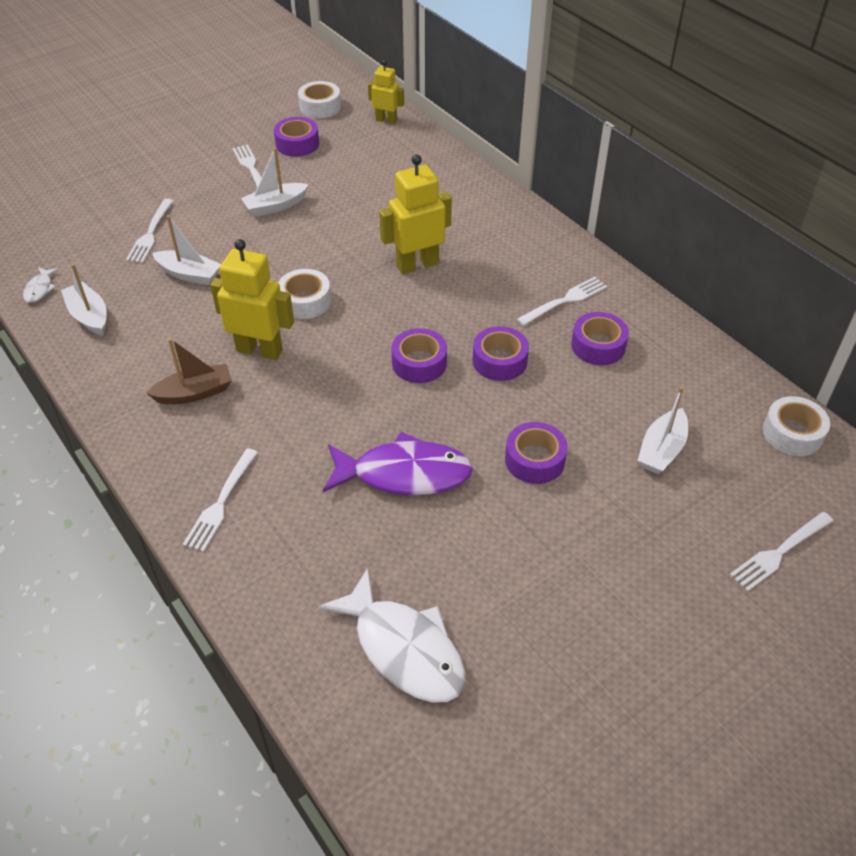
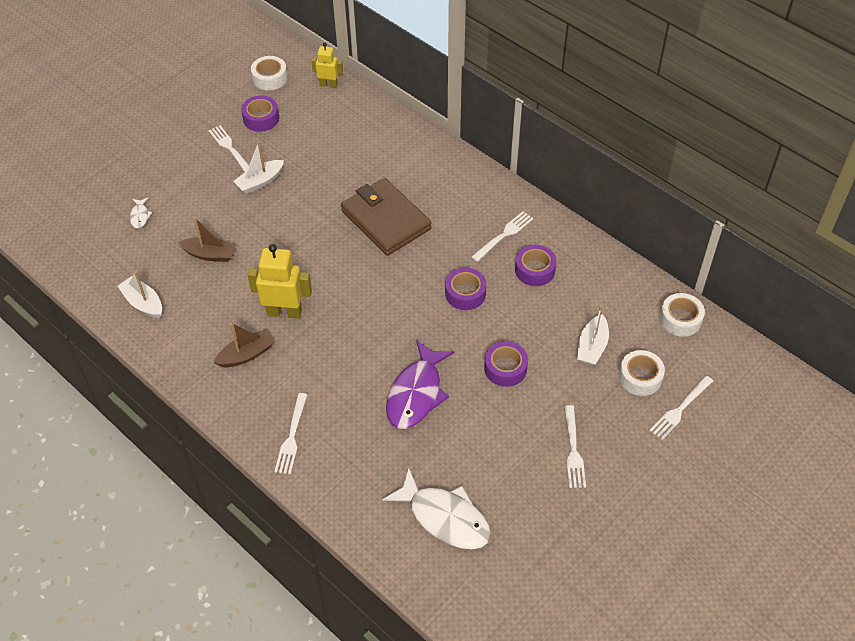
camera: 10 degrees left, 5 degrees up
white fish [23,267,59,303] -> white fish moved to [130,198,153,228]
white fork [126,199,174,263] -> white fork moved to [564,405,586,488]
white boat [152,215,221,285] -> brown boat [178,217,236,262]
white tape [278,269,331,319] -> white tape moved to [619,350,665,396]
purple fish [323,432,473,495] -> purple fish turned 120 degrees clockwise [386,340,455,429]
yellow robot [379,155,452,274] -> brown wallet [341,178,432,256]
purple tape [391,328,447,383] -> none

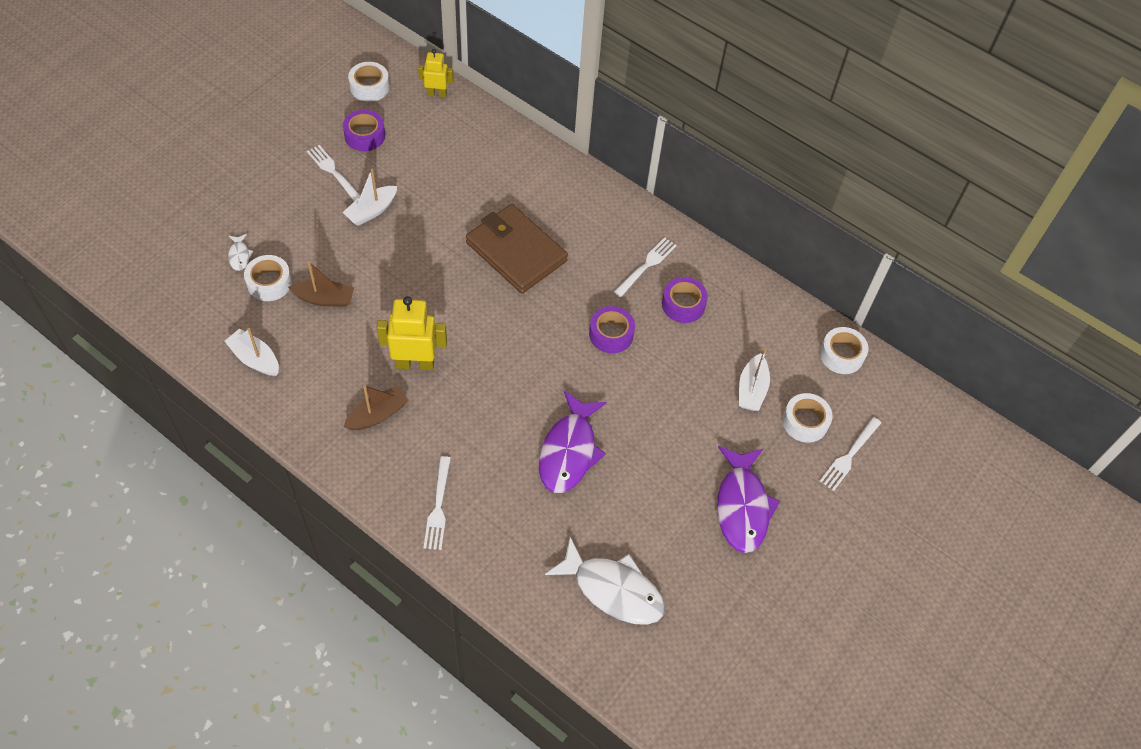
camera: 10 degrees left, 5 degrees up
purple tape [484,341,528,387] -> none
white fork [564,405,586,488] -> purple fish [717,446,780,553]
none -> white tape [244,255,292,301]

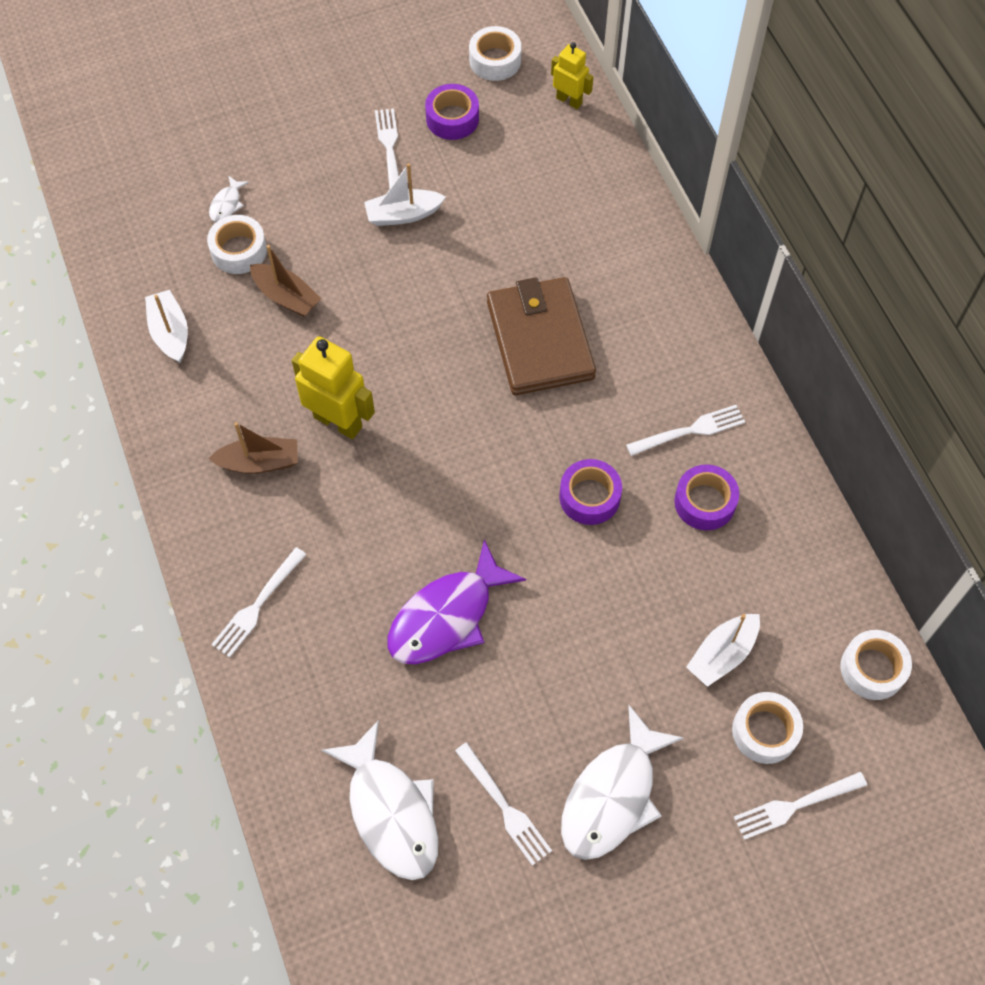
camera: 35 degrees right, 5 degrees up
purple fish [717,446,780,553] -> white fish [561,705,684,860]
none -> white fork [455,743,552,866]

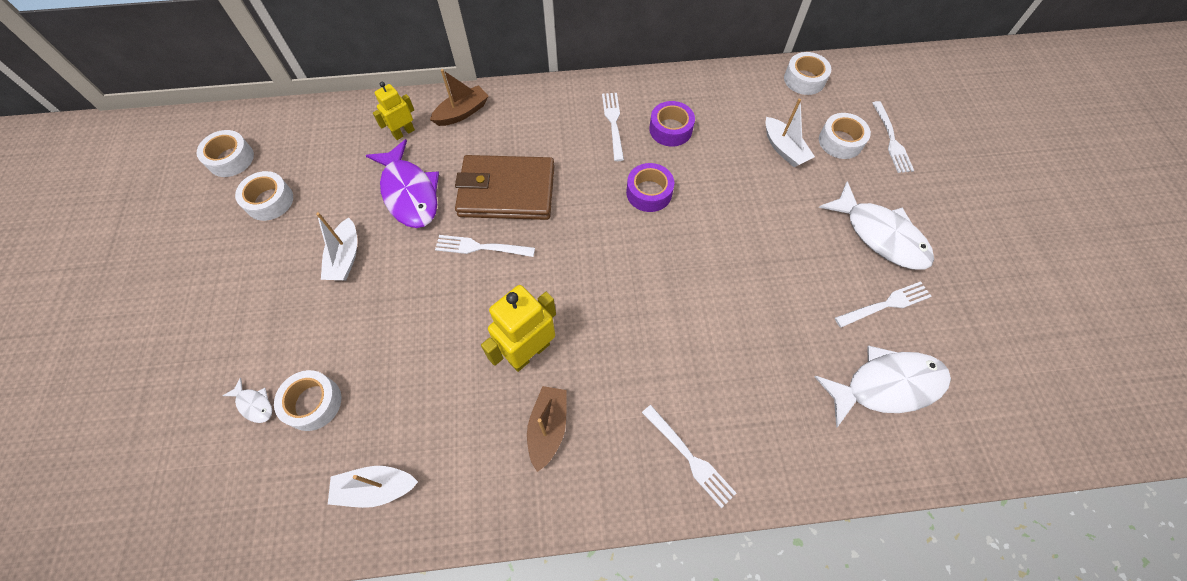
camera: 75 degrees left, 0 degrees up
brown boat [250,245,321,317] -> brown boat moved to [430,69,489,126]
white fork [375,108,399,189] -> white fork moved to [435,235,535,257]
purple fish [388,539,526,664] -> purple fish moved to [365,139,439,228]
purple tape [425,84,479,140] -> white tape [235,171,293,221]
yellow robot [551,42,593,109] -> yellow robot moved to [373,82,415,140]

